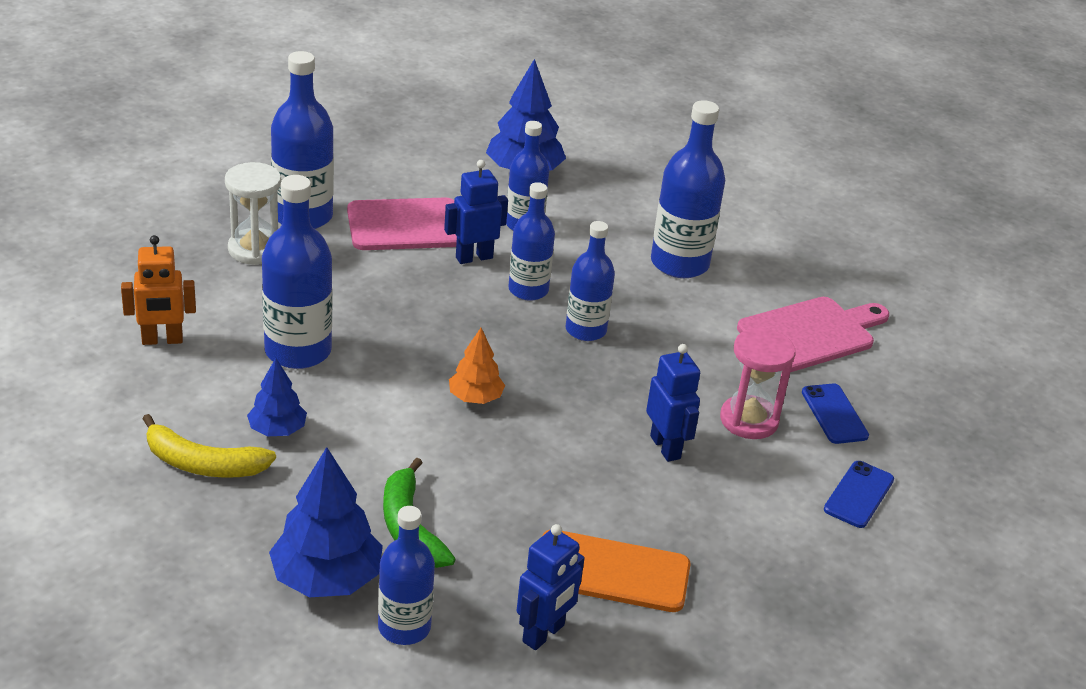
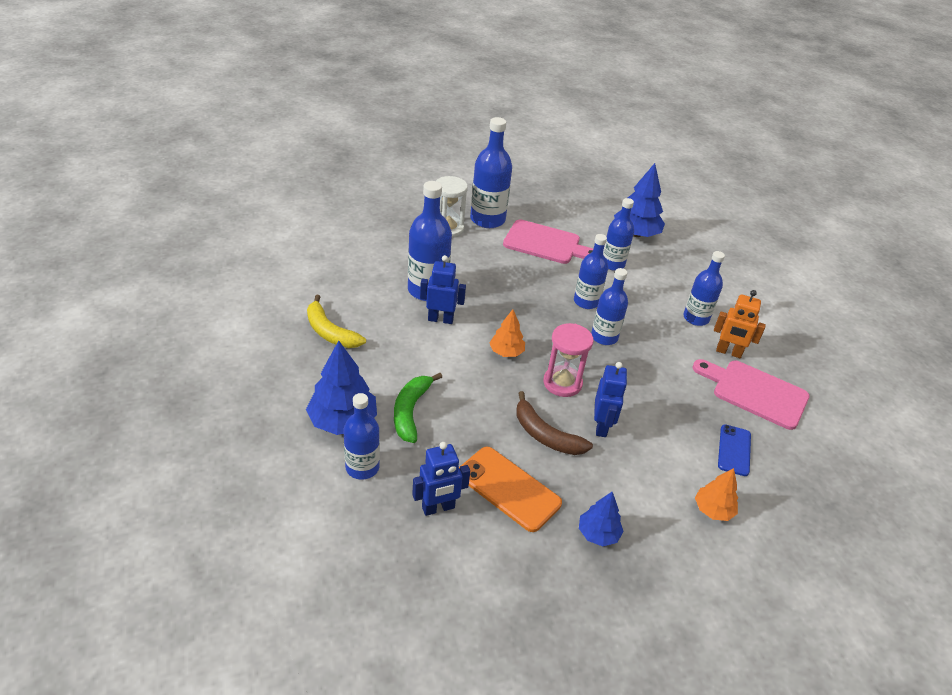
camera: 30 degrees right, 5 degrees up
orange robot [121,235,196,345] -> orange robot moved to [714,290,766,358]
blue tree [247,358,307,437] -> blue tree moved to [579,492,624,546]
blue robot [444,160,508,264] -> blue robot moved to [420,255,466,324]
blue bottle [651,100,725,278] -> blue bottle [683,251,725,326], size x0.66
pink hourglass [720,328,796,439] -> pink hourglass moved to [543,323,593,397]
pink cutting board [737,297,889,372] -> pink cutting board turned 150 degrees counterclockwise [692,359,810,430]
blue phone [824,461,894,528] -> orange tree [695,468,738,521]
none -> brown banana [516,391,593,455]

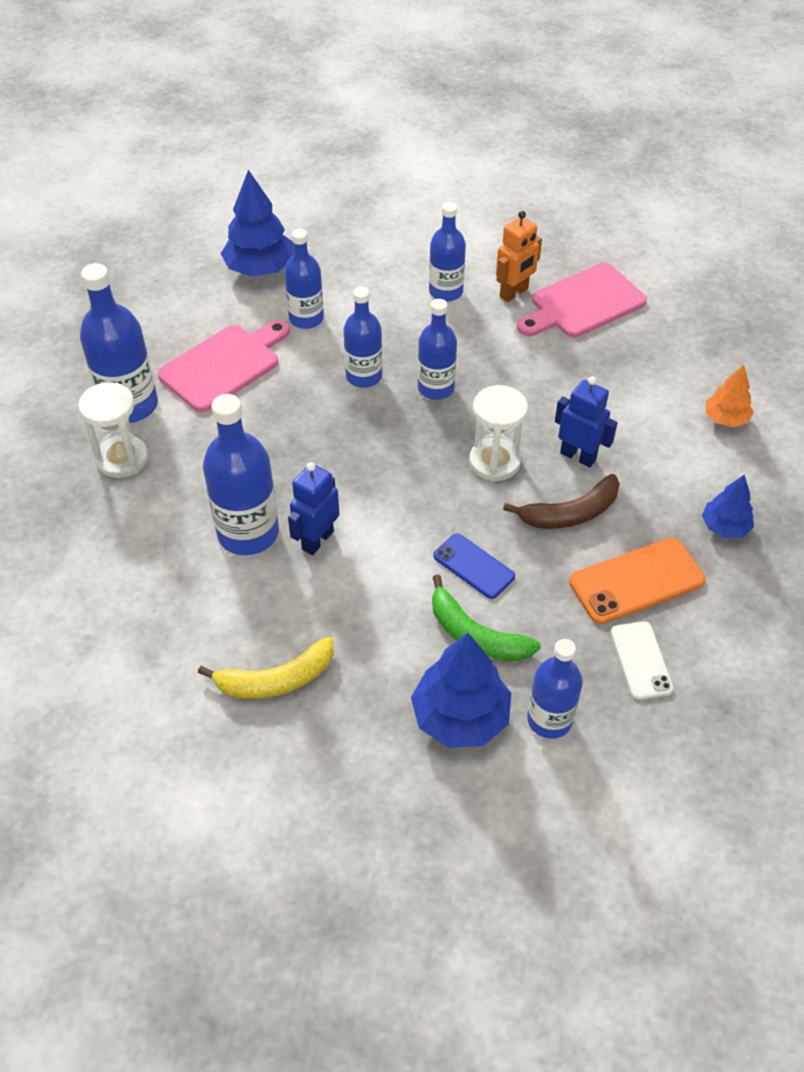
camera: 60 degrees left, 10 degrees up
blue robot [412,442,470,516] -> white phone [611,621,674,700]
orange tree [489,309,525,357] -> none
pink hourglass [543,323,593,397] -> white hourglass [469,385,528,481]
blue phone [718,424,751,476] -> blue phone moved to [433,533,515,599]

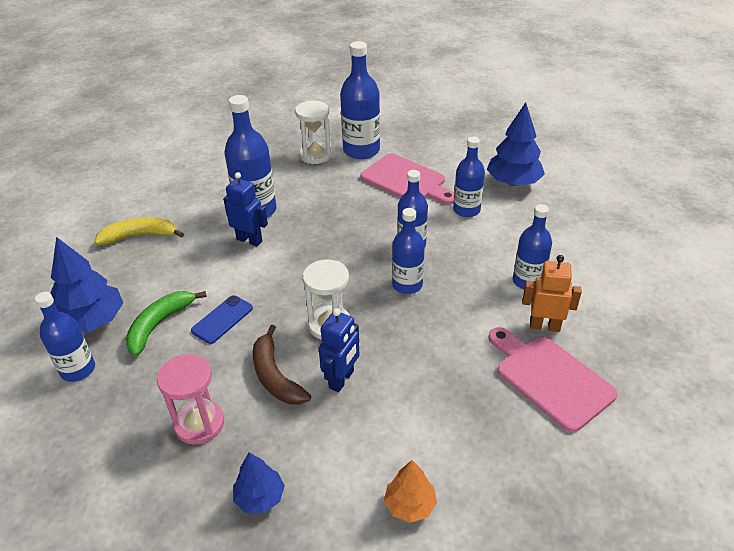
camera: 85 degrees right, 10 degrees down
yellow banana [198,637,334,699] -> yellow banana turned 105 degrees clockwise [94,218,184,245]
orange robot [496,211,542,302] -> orange robot turned 150 degrees clockwise [522,255,582,332]
orange phone [569,538,706,624] -> pink hourglass [157,354,224,445]
white phone [611,621,674,700] -> none

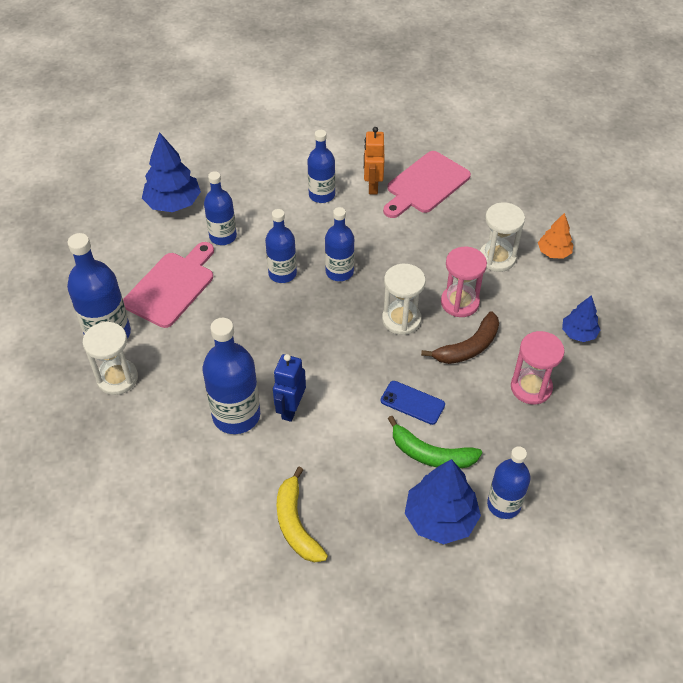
camera: 100 degrees left, 10 degrees up
blue robot [319,308,359,392] -> pink hourglass [441,247,487,317]
none -> white hourglass [480,203,525,272]

